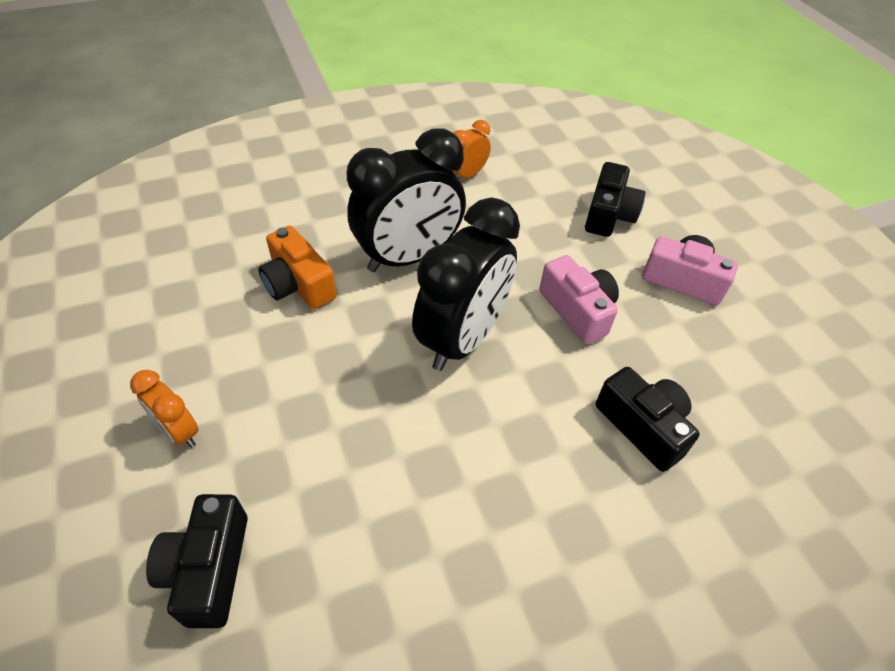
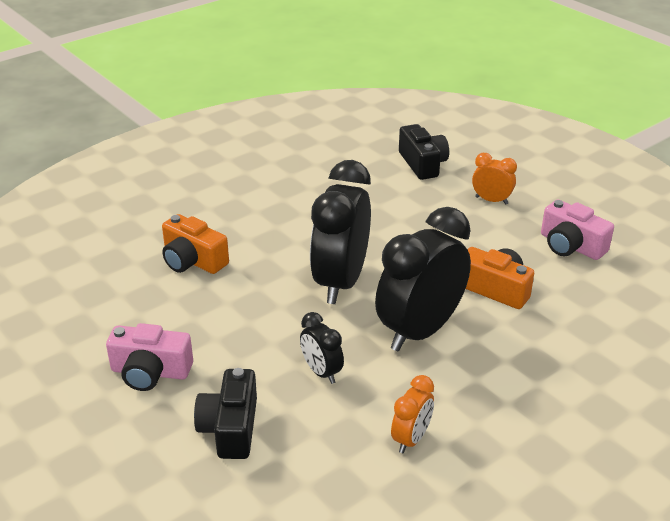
camera: 165 degrees right, 15 degrees down
pink camera [539,255,619,344] -> pink camera moved to [541,200,614,260]
black camera [596,367,700,472] -> orange camera [162,214,229,274]
none -> black clock [300,312,344,384]

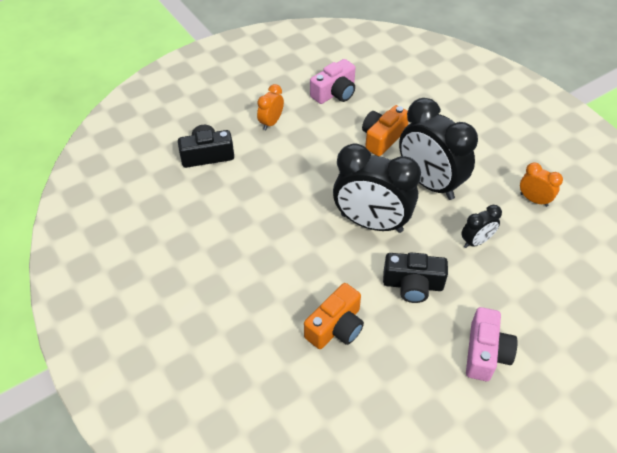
camera: 85 degrees left, 15 degrees up
black camera [194,368,257,459] -> black camera moved to [383,252,448,303]

